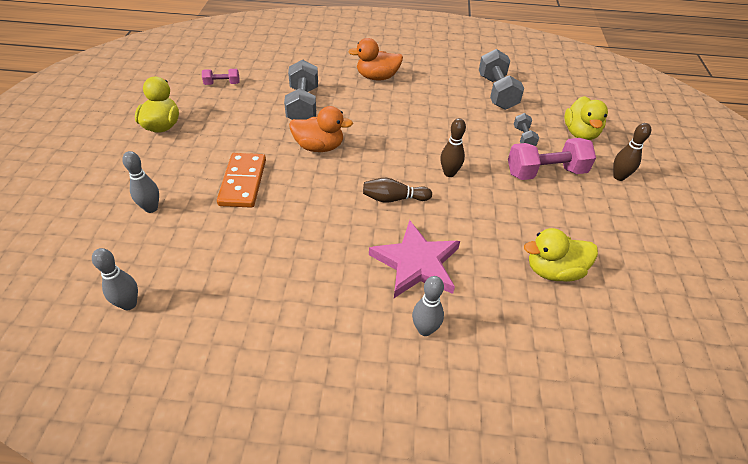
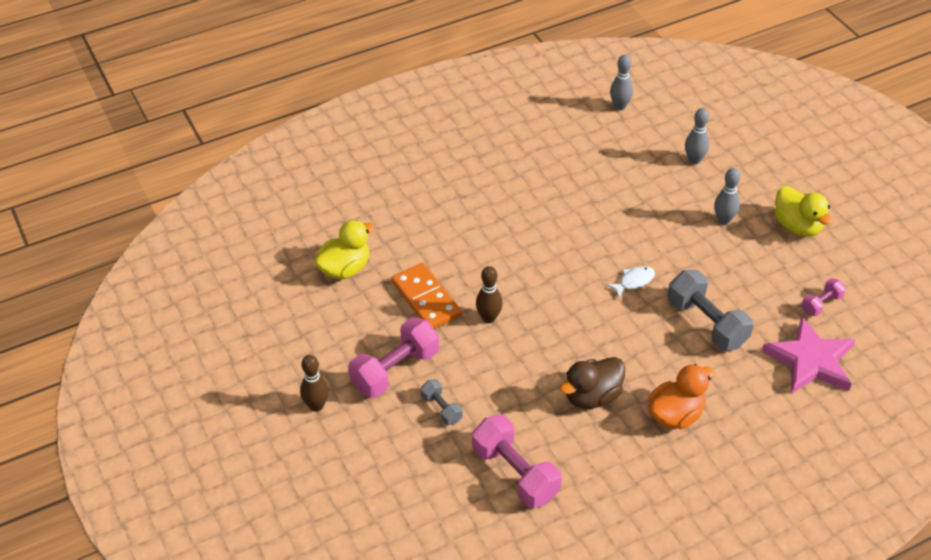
camera: 150 degrees right, 0 degrees up
orange domino [217,153,266,208] -> orange domino moved to [392,263,462,329]
orange duck [289,106,353,152] -> white fish [606,266,655,298]
brown bowling pin [363,178,432,203] -> none
pink star [369,220,460,298] -> pink star moved to [762,317,855,394]
grey bowling pin [412,276,444,336] -> grey bowling pin moved to [714,168,740,225]
grey dumbbell [479,49,524,110] -> pink dumbbell [472,415,562,508]
yellow duck [564,96,608,140] -> none
none -> brown duck [560,357,625,409]

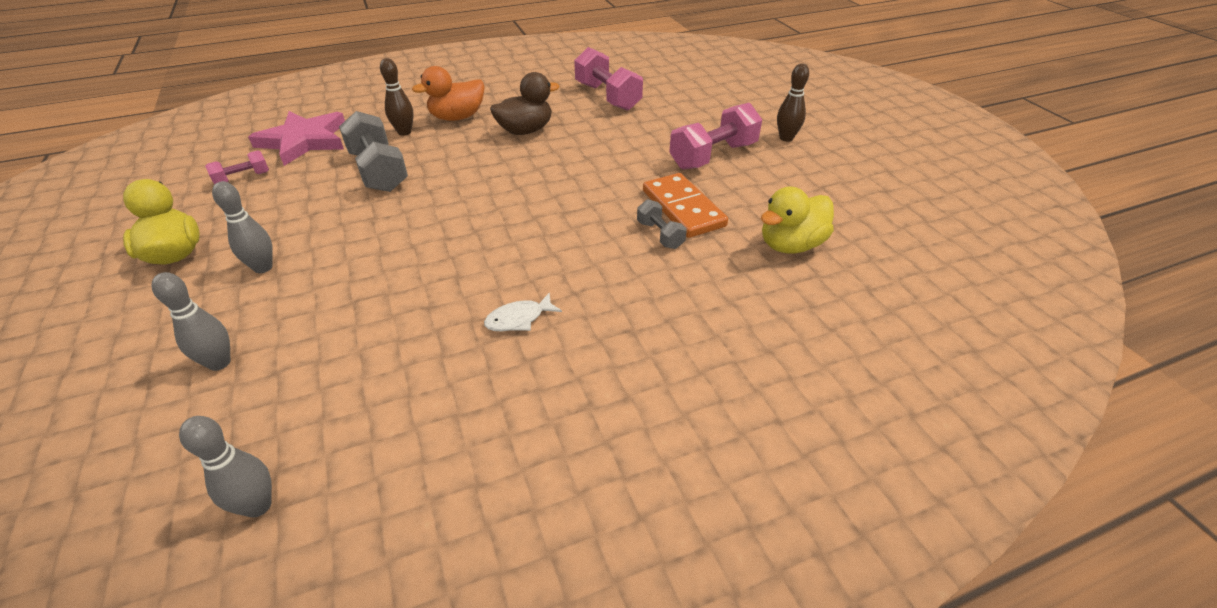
camera: 175 degrees left, 5 degrees down
grey dumbbell [421,379,463,425] -> grey dumbbell moved to [637,199,687,249]
brown bowling pin [476,266,503,323] -> brown bowling pin moved to [380,58,414,136]
white fish [606,266,655,298] -> white fish moved to [484,292,562,331]

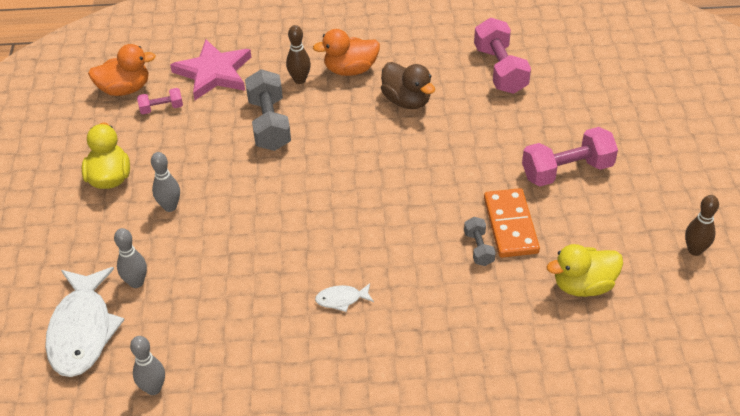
camera: 20 degrees right, 5 degrees up
brown duck [490,72,560,135] -> brown duck turned 60 degrees clockwise [381,62,435,109]
brown bowling pin [777,63,809,142] -> brown bowling pin moved to [685,195,719,256]
none -> white fish [45,267,125,377]
none -> orange duck [88,44,156,96]

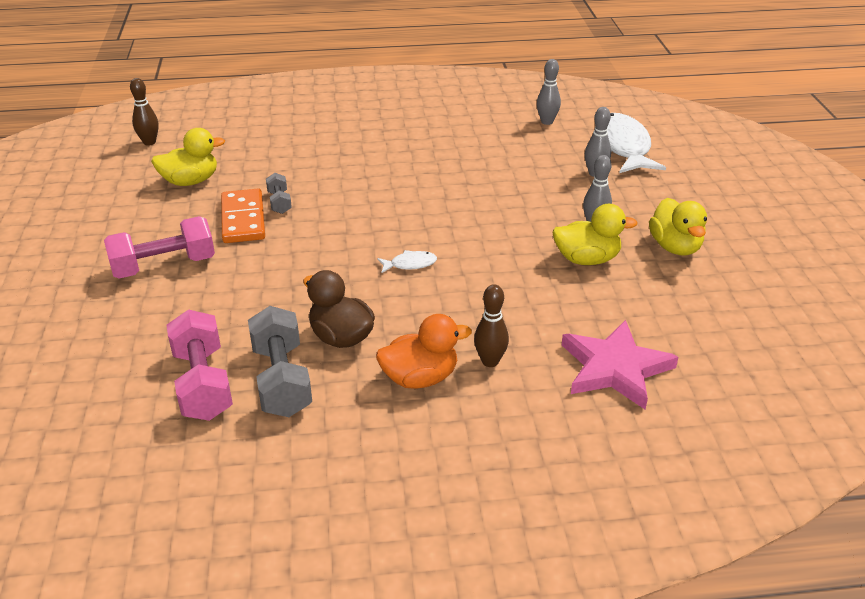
camera: 175 degrees right, 10 degrees down
orange duck [88,44,156,96] -> none
pink dumbbell [137,88,183,114] -> none
grey dumbbell [245,69,291,151] -> grey dumbbell moved to [248,306,312,417]
white fish [315,283,374,312] -> white fish moved to [377,250,437,273]
brown bowling pin [685,195,719,256] -> brown bowling pin moved to [130,78,159,146]
none -> yellow duck [552,204,638,265]

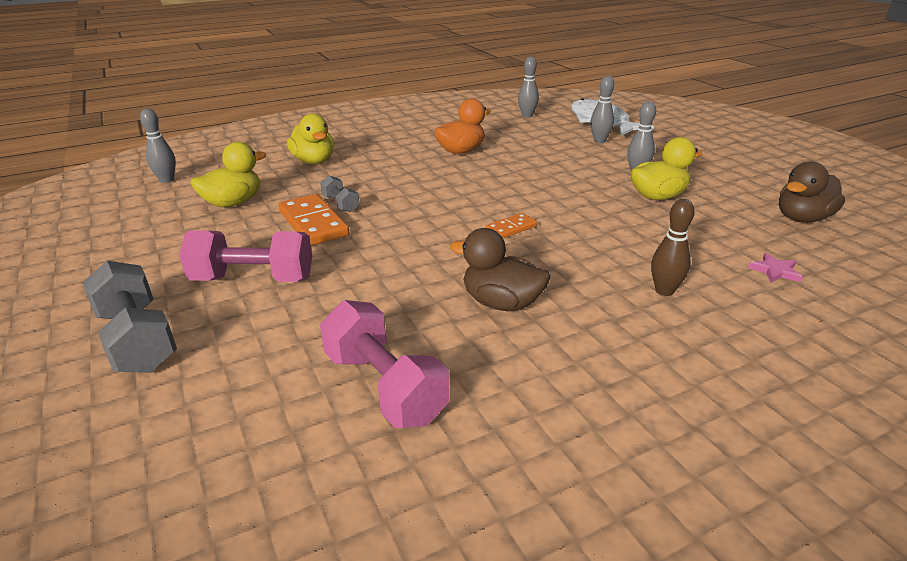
camera: 20 degrees left, 5 degrees down
pink dumbbell [104,216,215,279] -> pink dumbbell turned 45 degrees clockwise [179,230,312,282]
brown bowling pin [130,78,159,146] -> grey bowling pin [140,108,176,183]
grey dumbbell [248,306,312,417] -> grey dumbbell moved to [82,261,177,373]
orange duck [376,314,472,389] -> orange duck moved to [434,99,491,154]
white fish [377,250,437,273] -> orange domino [485,213,537,238]
pink star [562,320,678,410] -> pink star [748,253,803,283], size x0.42
yellow duck [649,198,707,255] -> yellow duck moved to [287,114,334,164]
none -> brown duck [779,161,845,223]

